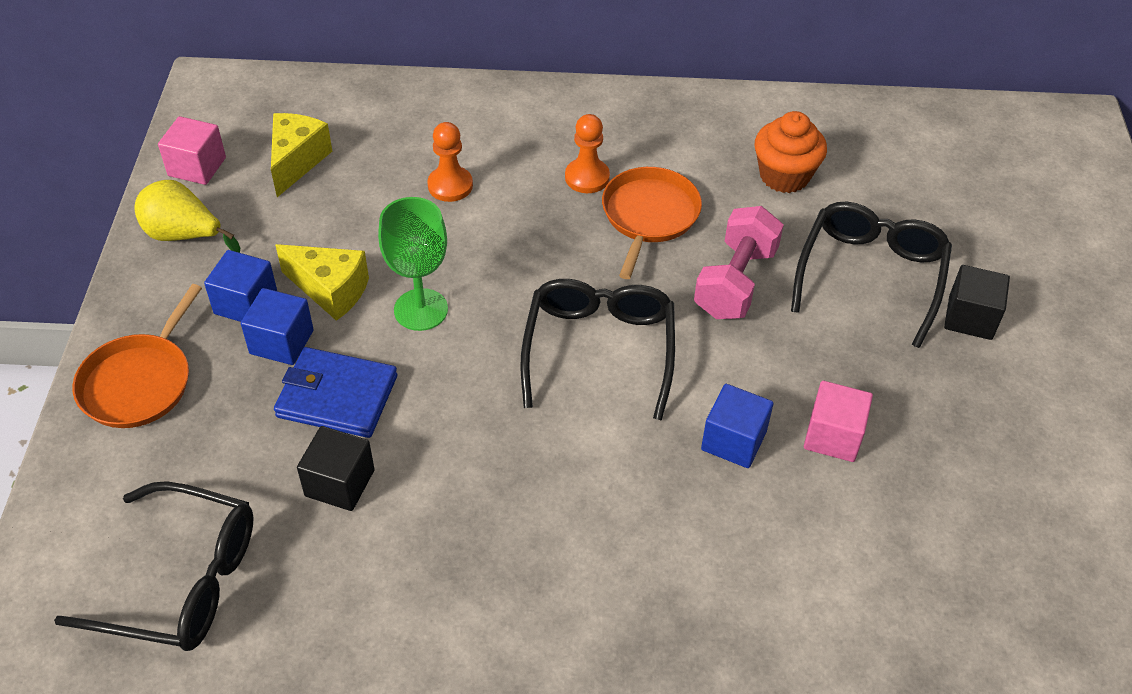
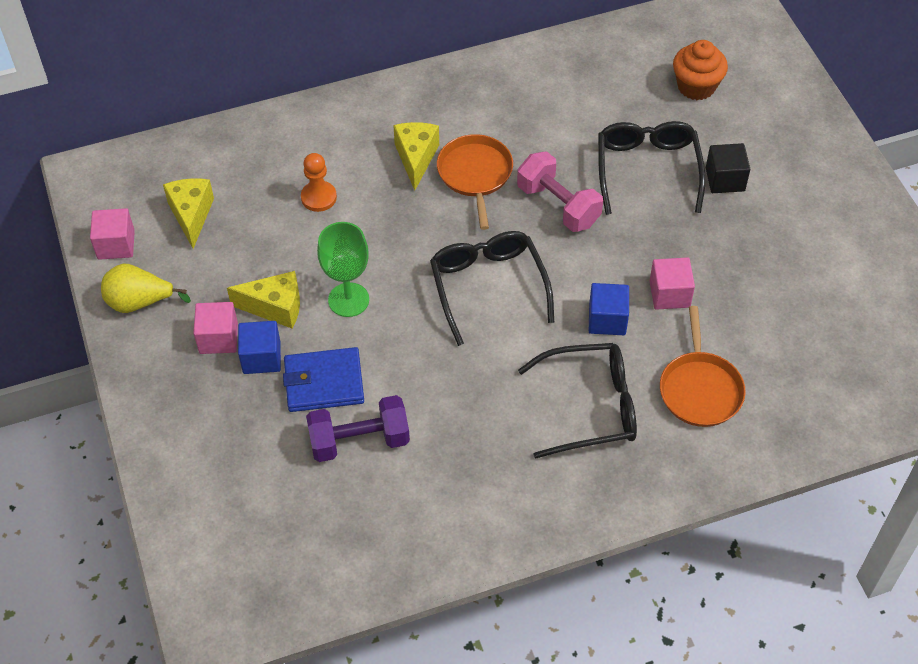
camera: 20 degrees left, 5 degrees up
black glasses [54,481,253,651] -> black glasses moved to [518,343,637,459]
orange pan [73,284,202,428] -> orange pan moved to [660,306,746,427]
blue cube [204,250,277,322] -> pink cube [193,302,238,354]
black cube [297,426,374,511] -> purple dumbbell [306,395,410,462]
orange pawn [565,114,610,193] -> yellow cheese [393,122,439,190]
pink dumbbell [694,206,784,319] -> pink dumbbell turned 45 degrees counterclockwise [517,151,603,232]
orange cupcake [755,111,827,193] -> orange cupcake moved to [673,40,728,100]

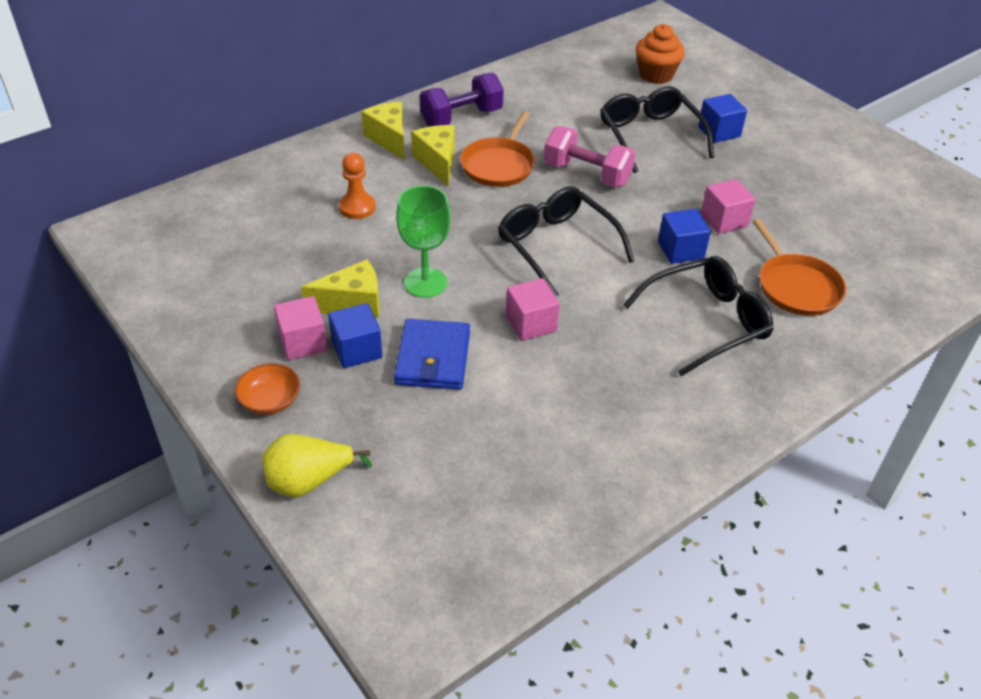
camera: 20 degrees left, 10 degrees down
pink cube [90,208,135,260] -> pink cube moved to [506,278,560,341]
yellow pear [101,263,191,313] -> yellow pear moved to [262,434,372,498]
yellow cheese [163,178,214,249] -> yellow cheese moved to [361,102,405,161]
blue wallet [283,347,364,412] -> blue wallet turned 60 degrees counterclockwise [394,319,470,390]
purple dumbbell [306,395,410,462] -> purple dumbbell moved to [420,73,504,127]
orange pan [437,134,513,230] -> orange pan turned 135 degrees counterclockwise [460,111,535,187]
black cube [706,143,750,193] -> blue cube [698,94,747,143]
none -> orange bowl [235,363,300,415]

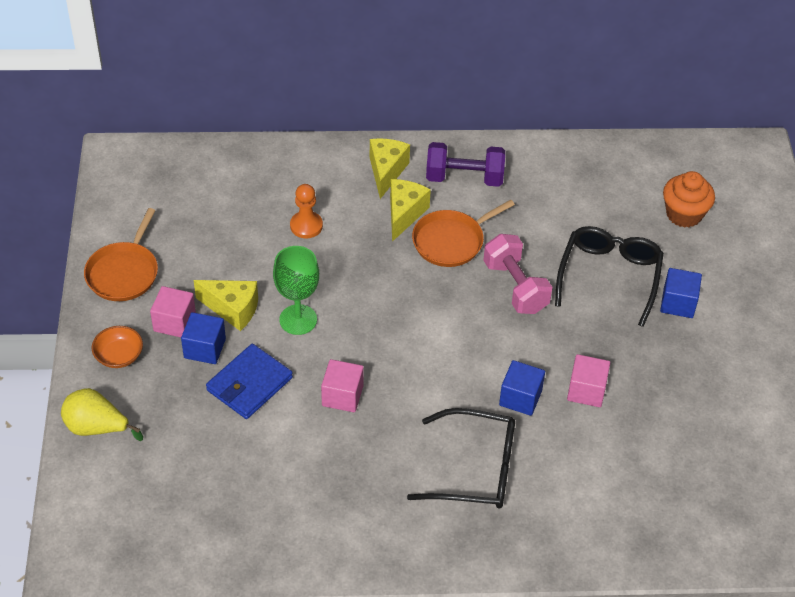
camera: 35 degrees right, 5 degrees up
black glasses [498,186,635,297] -> none
orange pan [753,219,846,316] -> orange pan moved to [84,208,158,301]

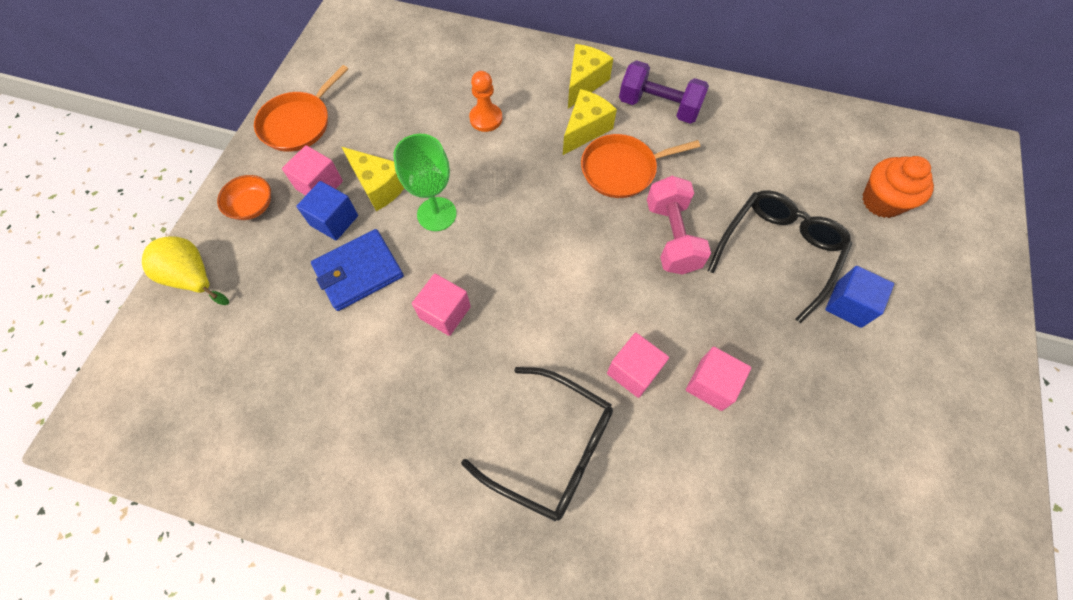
camera: 20 degrees right, 15 degrees up
blue cube [499,360,545,416] -> pink cube [607,333,669,398]

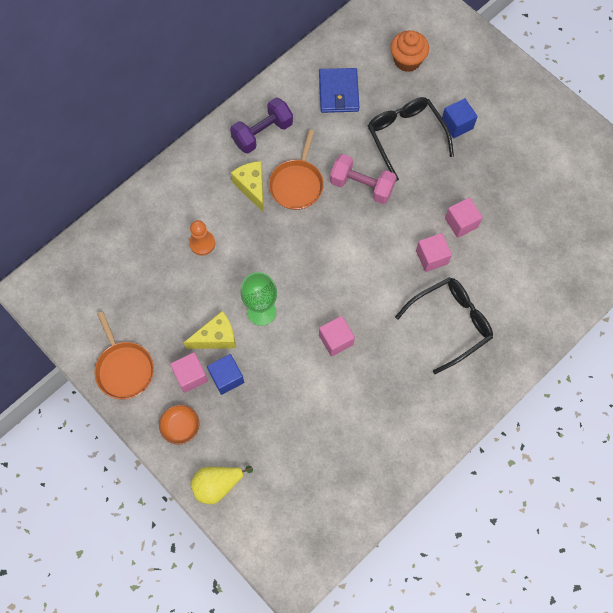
camera: 60 degrees left, 5 degrees up
blue wallet [311,229,404,311] -> blue wallet moved to [319,68,359,113]
yellow cheese [568,44,613,108] -> none

